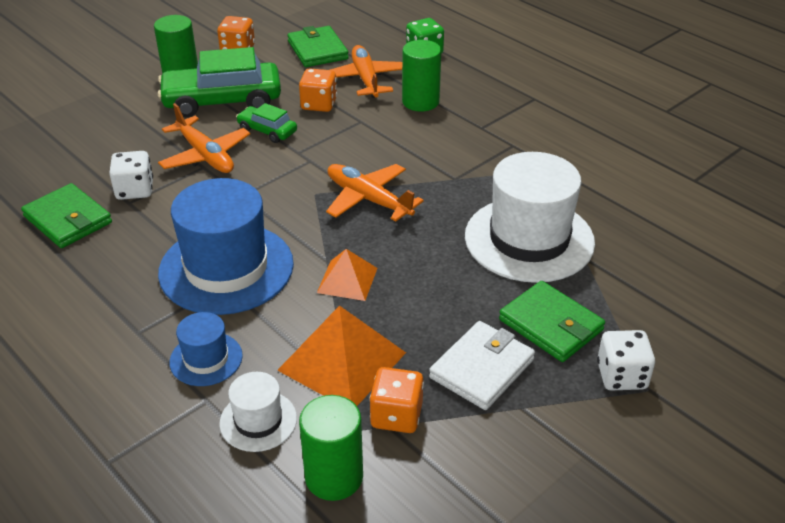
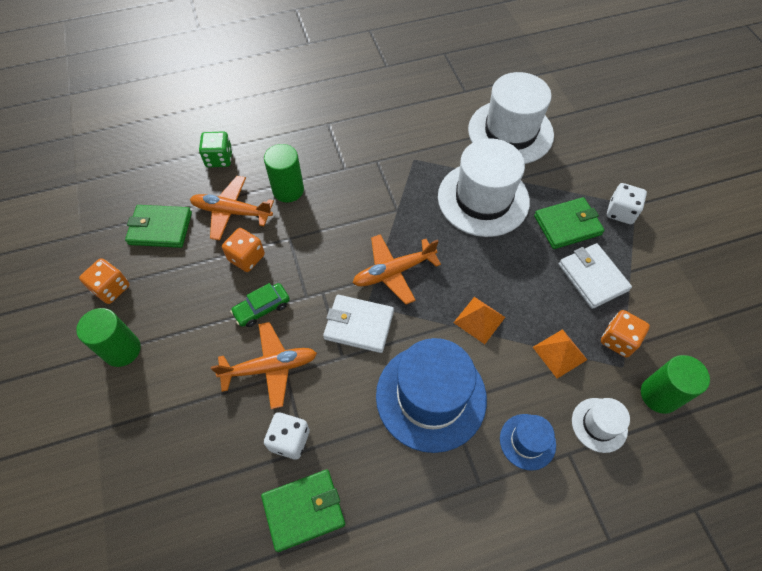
camera: 65 degrees left, 20 degrees up
green car [158,47,281,118] -> none
orange pyramid [277,305,406,406] -> orange pyramid [533,329,587,379], size x0.59
none -> white wallet [323,295,394,353]
none -> white hat [468,72,554,164]

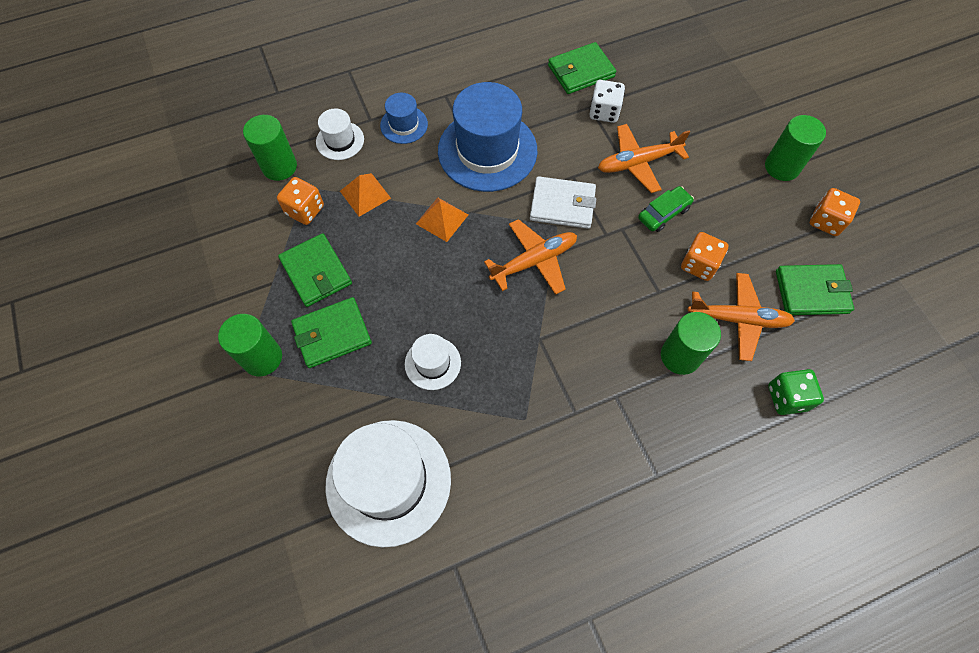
camera: 175 degrees right, 5 degrees up
white hat [438,138,530,237] -> white hat [405,334,461,390], size x0.49
white wallet [559,243,632,309] -> green wallet [278,233,352,307]
white dice [607,183,647,224] -> green cylinder [218,314,282,376]

